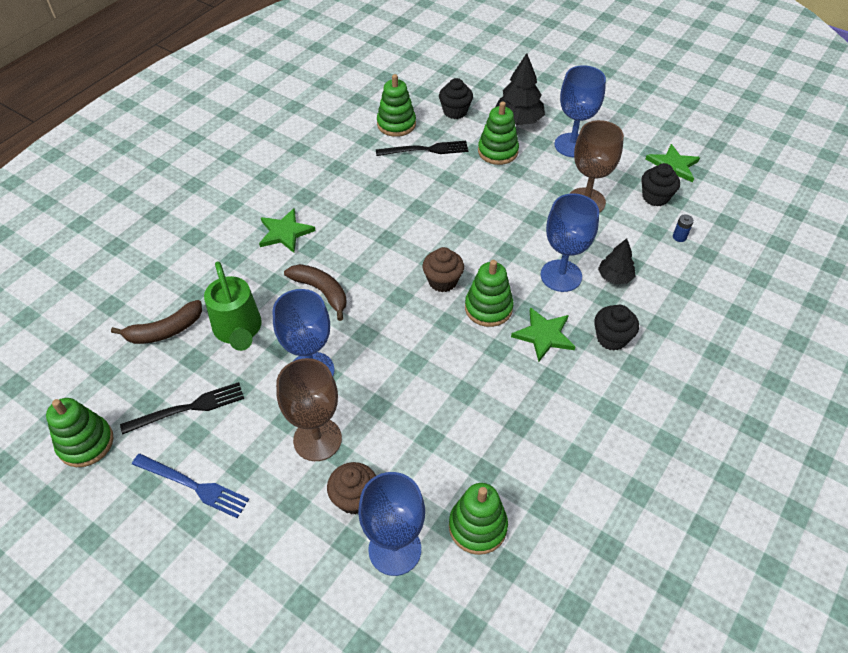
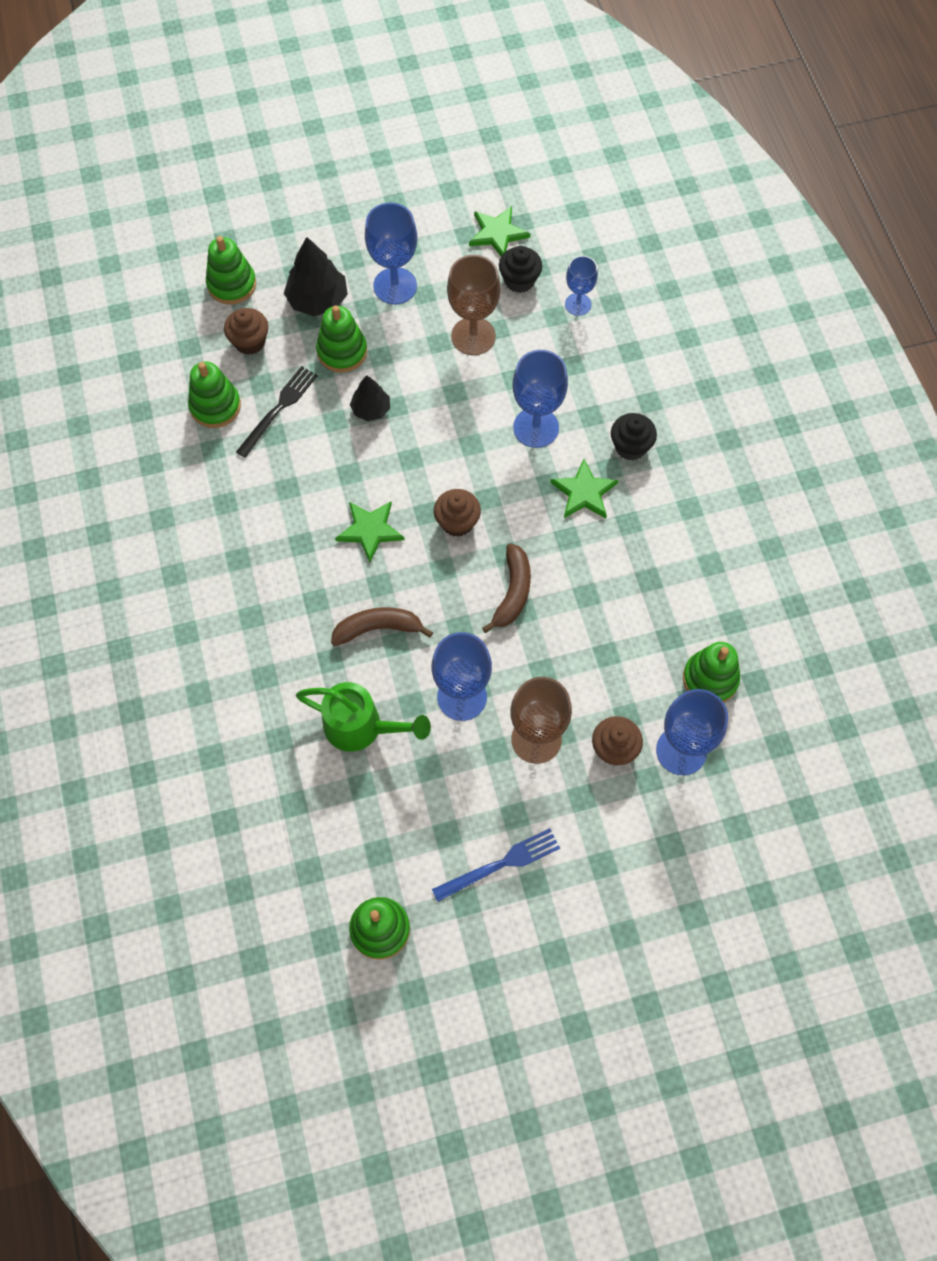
camera: 50 degrees left, 15 degrees up
brown banana [111,300,202,344] -> brown banana moved to [482,543,531,633]
black fork [120,382,244,435] -> none
green star [259,208,316,253] -> green star moved to [335,501,405,563]
black cupcake [439,78,473,119] -> brown cupcake [224,308,269,355]
green stacking toy [465,260,514,327] -> green stacking toy moved to [206,236,256,305]
black tree [598,238,635,284] -> black tree moved to [350,375,390,421]
blue battery [673,214,694,242] -> blue goblet [565,256,598,316]

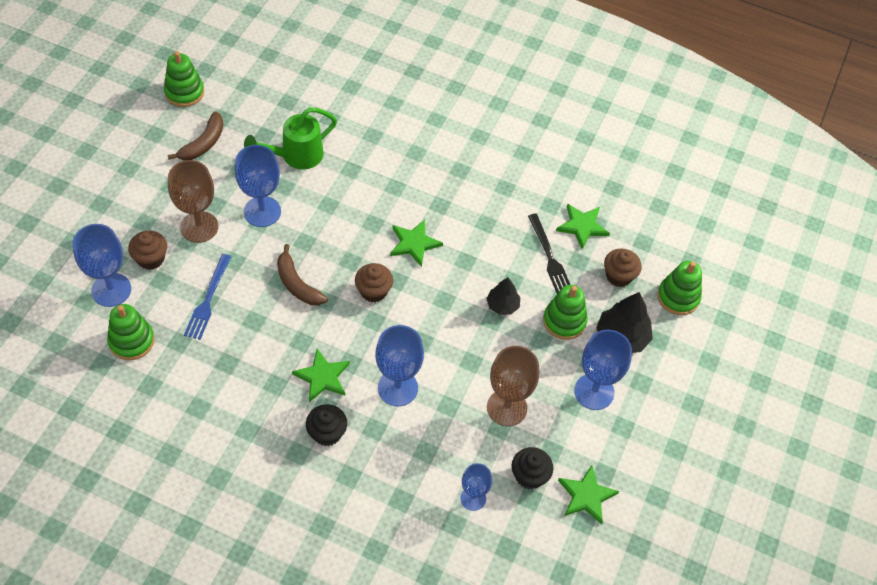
camera: 125 degrees right, 10 degrees down
green stacking toy [188,362,241,428] -> green star [556,204,610,249]
brown banana [331,607,433,646] -> brown banana moved to [167,111,223,160]
blue fork [432,828,560,902] -> blue fork moved to [184,254,232,340]

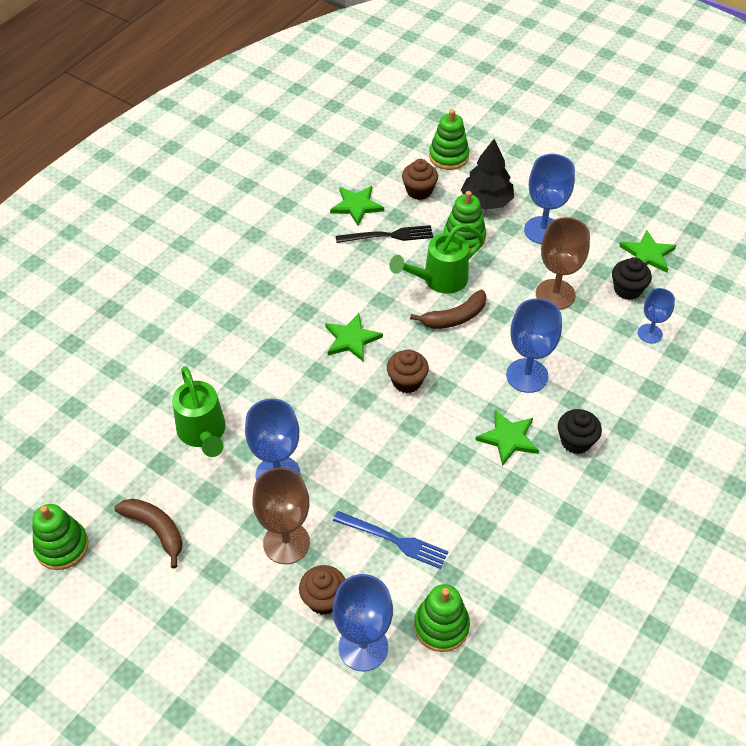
camera: 75 degrees left, 5 degrees down
brown banana [277,244,328,305] -> brown banana moved to [410,290,487,329]
black tree [486,278,520,315] -> green watering can [389,224,484,294]

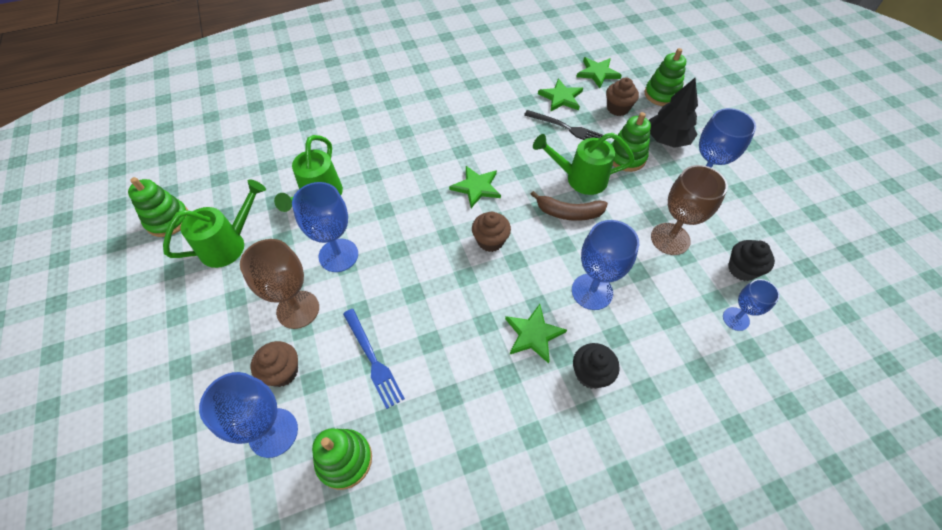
camera: 35 degrees right, 5 degrees up
brown banana [115,499,183,568] -> green watering can [163,179,266,268]
green star [619,230,676,273] -> green star moved to [576,57,622,88]

